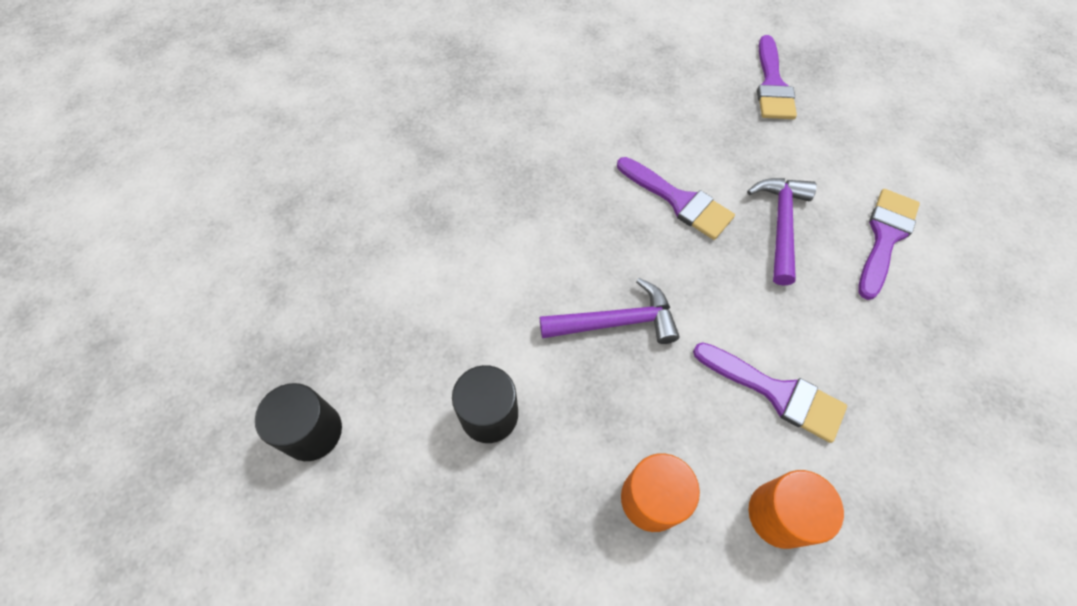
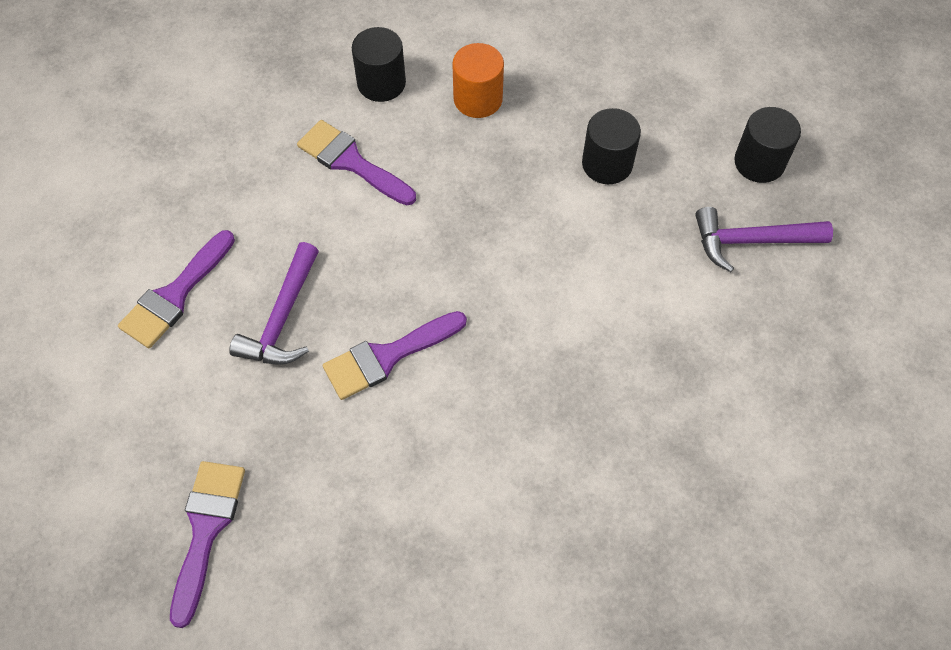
camera: 175 degrees left, 0 degrees up
purple hammer [540,278,680,344] -> purple hammer moved to [695,207,833,272]
purple brush [617,157,735,240] -> purple brush turned 75 degrees counterclockwise [323,311,467,400]
orange cylinder [748,470,844,549] -> black cylinder [352,27,406,102]

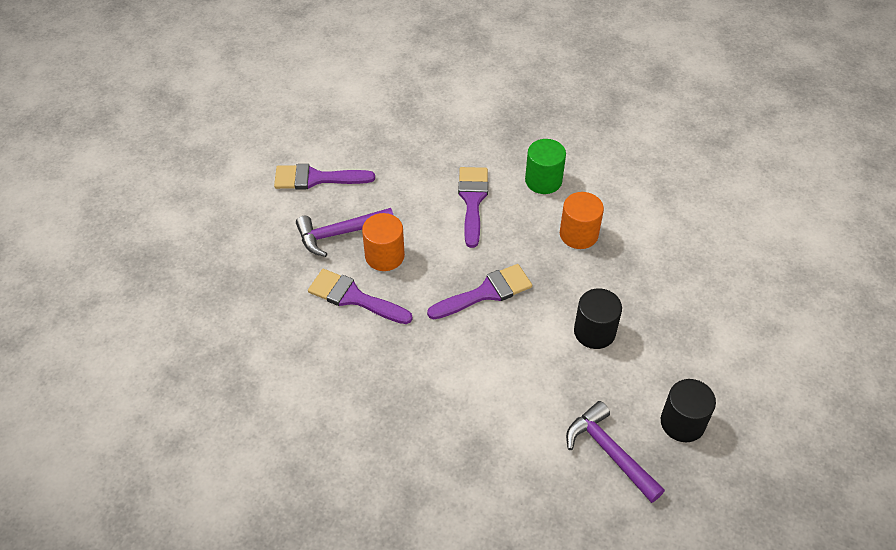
camera: 55 degrees right, 10 degrees down
purple brush [170,461,245,628] -> purple brush moved to [427,264,532,320]
black cylinder [352,27,406,102] -> green cylinder [525,139,566,194]
none -> orange cylinder [362,213,405,271]

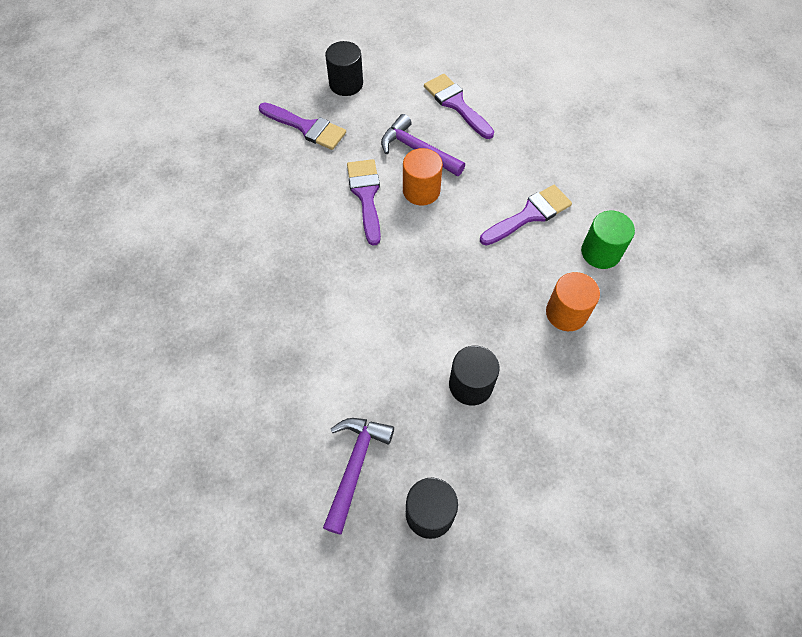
camera: 55 degrees right, 10 degrees up
purple brush [427,264,532,320] -> purple brush moved to [259,102,346,150]
none -> black cylinder [325,41,363,96]

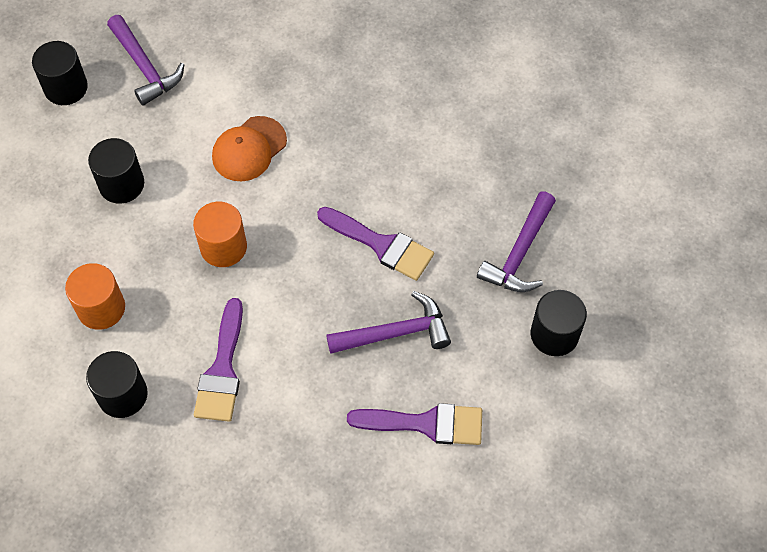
camera: 130 degrees right, 0 degrees up
purple brush [259,102,346,150] -> purple hammer [477,192,556,292]
orange cylinder [403,148,443,205] -> orange cylinder moved to [193,202,247,267]
green cylinder [581,211,635,269] -> black cylinder [86,351,148,418]
none -> orange cap [212,116,287,181]

